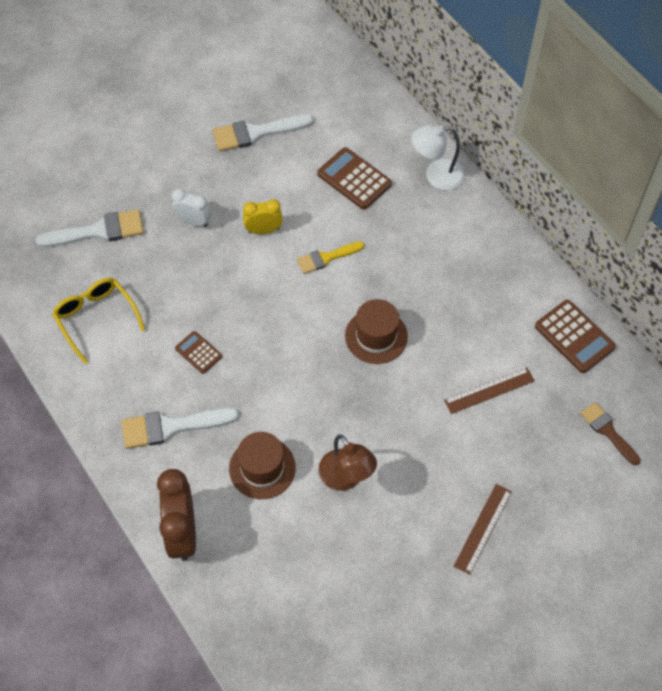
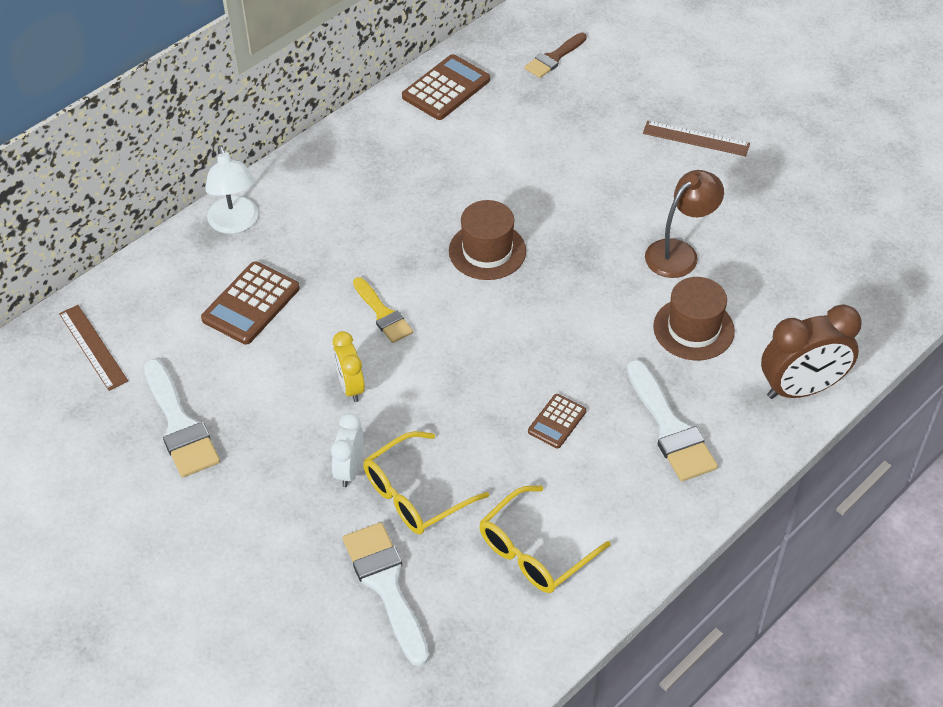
camera: 100 degrees left, 10 degrees down
brown ruler [444,367,535,414] -> brown ruler moved to [59,305,128,391]
none -> yellow glasses [364,431,489,535]

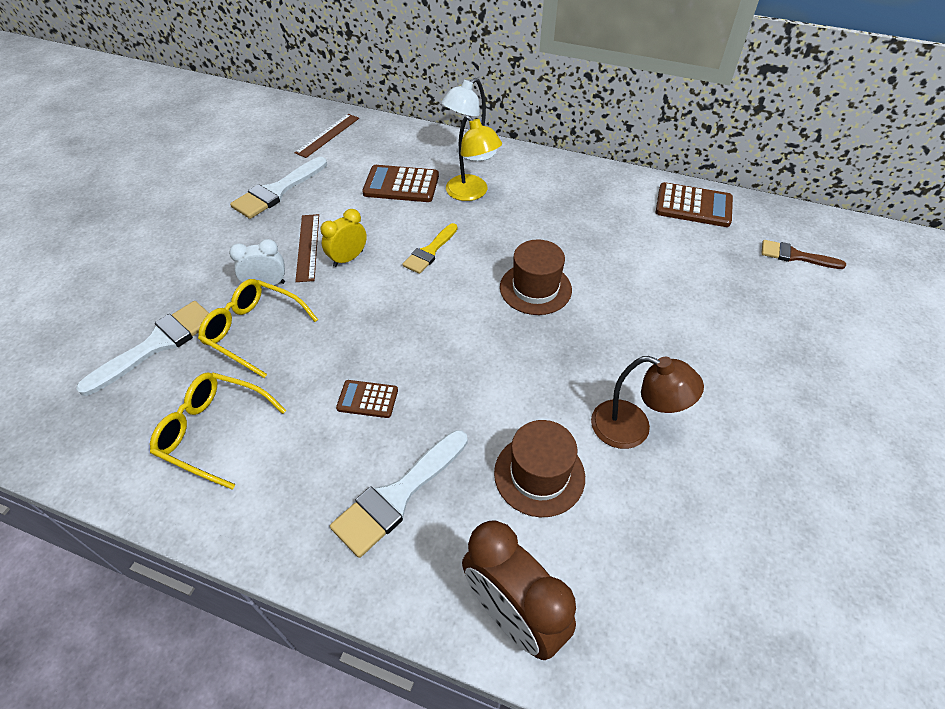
camera: 65 degrees right, 0 degrees up
brown ruler [643,121,750,156] -> brown ruler moved to [295,214,319,282]
none -> yellow lamp [446,115,502,201]

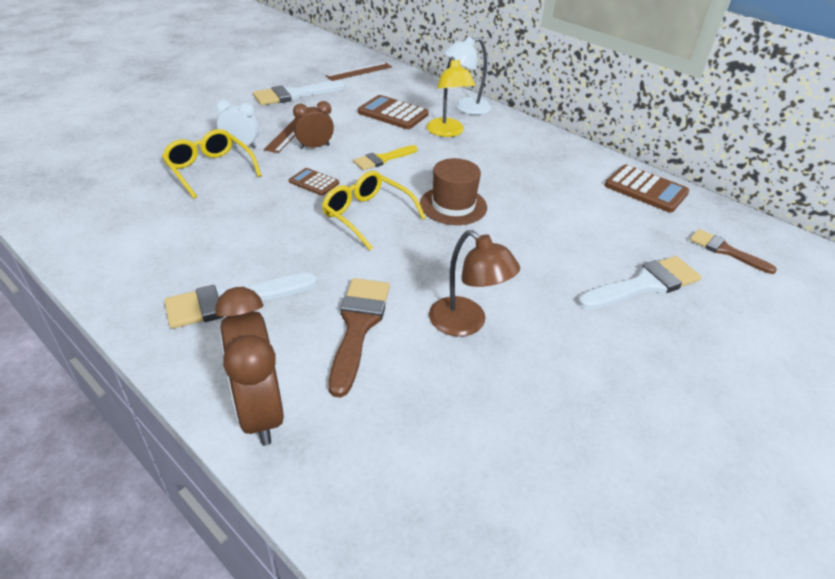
camera: 20 degrees right, 10 degrees down
white brush [76,301,209,396] -> white brush moved to [578,256,701,310]
yellow glasses [150,372,286,490] -> yellow glasses moved to [322,171,426,250]
yellow clock [320,209,367,267] -> brown clock [293,101,334,149]
brown calculator [336,380,398,418] -> brown calculator moved to [289,168,339,196]
brown hat [494,420,585,517] -> brown brush [329,278,390,398]

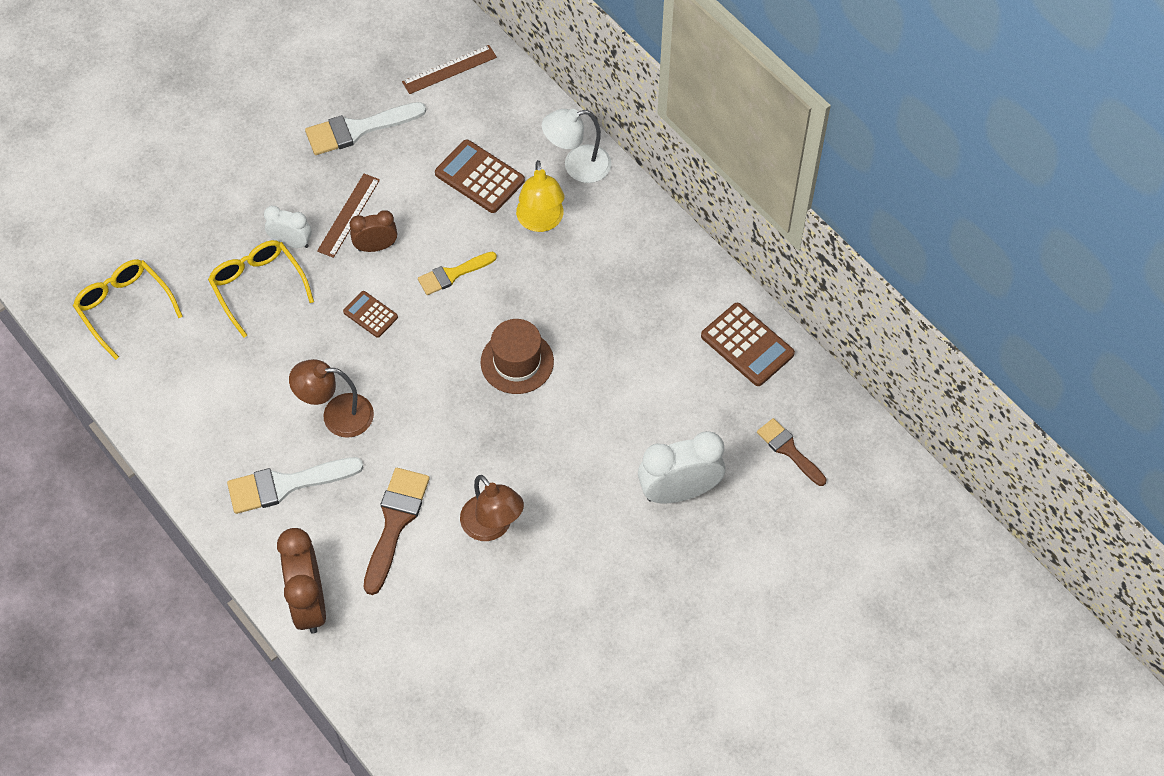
camera: 10 degrees right, 20 degrees up
yellow glasses [322,171,426,250] -> yellow glasses moved to [73,259,183,360]
white brush [578,256,701,310] -> white clock [638,431,726,503]
none -> brown lamp [289,359,374,438]

